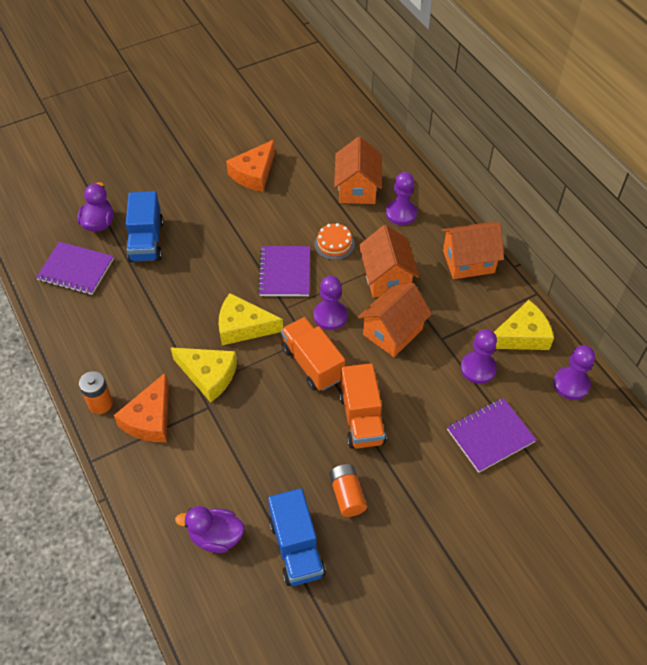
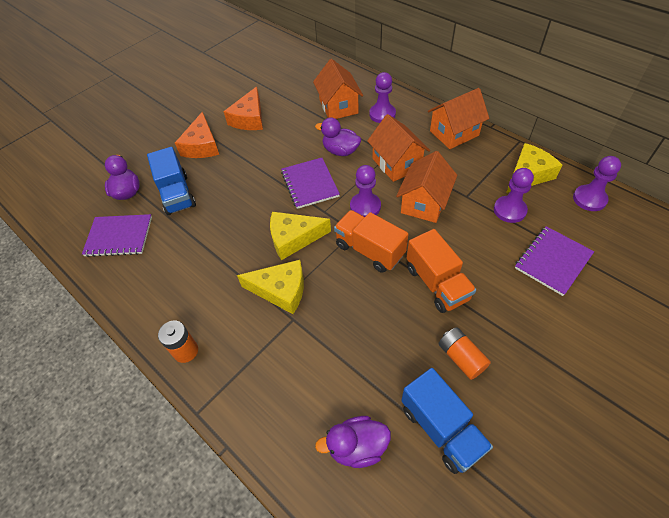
camera: 15 degrees left, 0 degrees up
orange cheese [114,372,169,442] -> orange cheese moved to [175,112,219,158]
orange cake [314,223,355,260] -> purple duck [315,117,361,156]

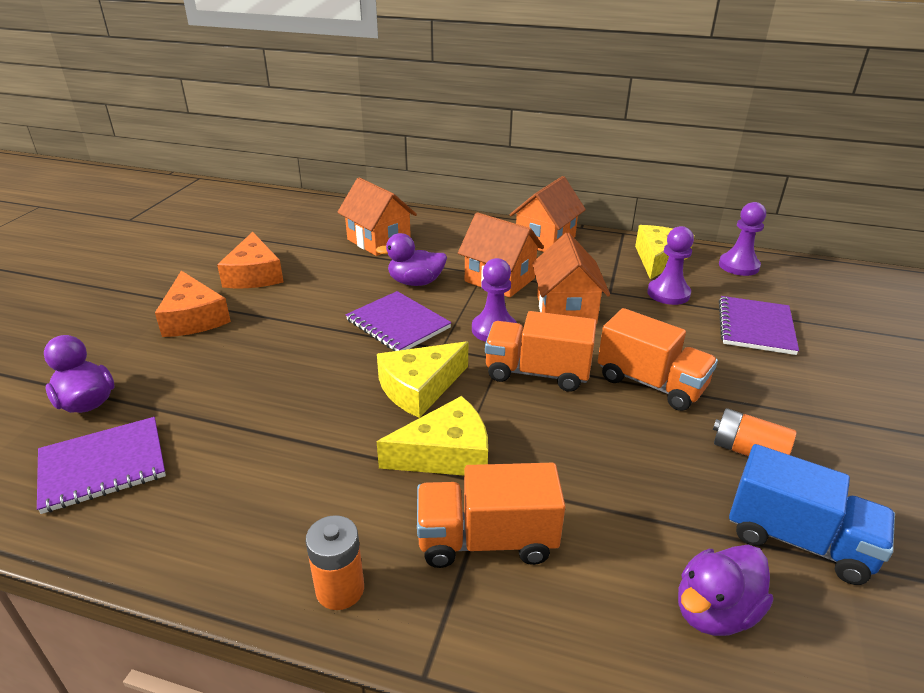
camera: 30 degrees left, 20 degrees down
blue truck [147,147,196,215] -> none
purple pawn [369,72,396,123] -> none
none -> orange truck [417,463,566,568]

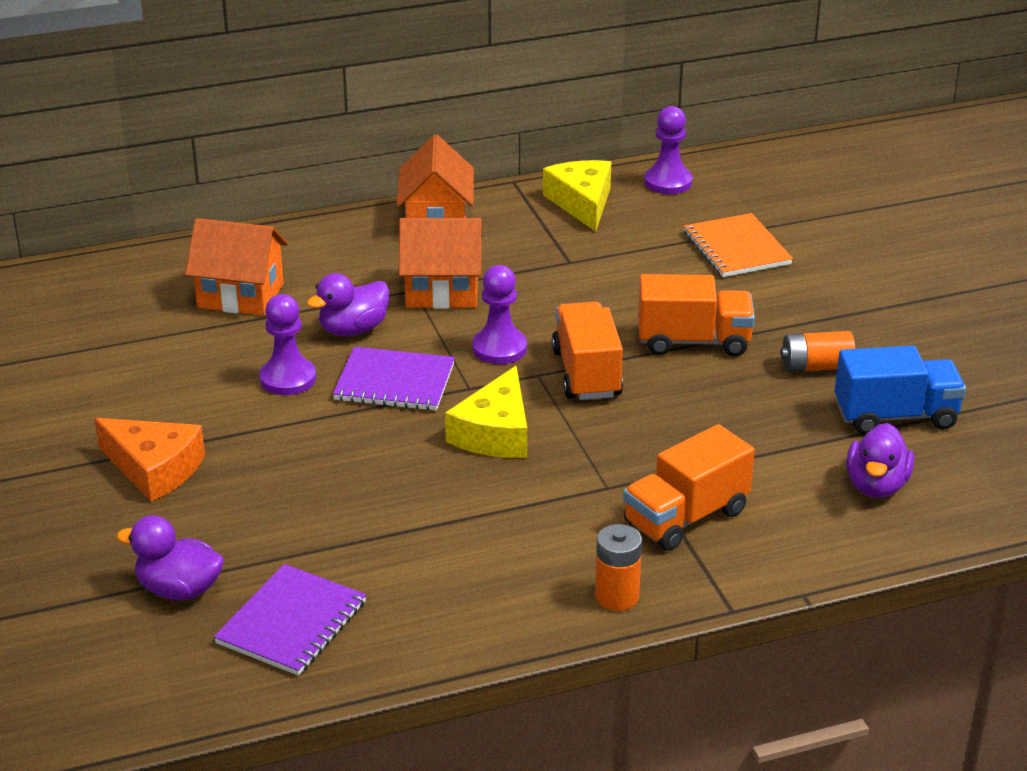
camera: 35 degrees left, 0 degrees up
orange cheese [217,232,283,288] -> none
yellow cheese [377,396,488,476] -> none
orange truck [485,311,597,392] -> orange truck turned 105 degrees clockwise [552,302,623,400]
orange house [532,233,610,325] -> none
purple pawn [647,226,694,305] -> purple pawn moved to [259,294,316,395]
purple notebook [719,296,799,355] -> orange notebook [684,213,793,277]

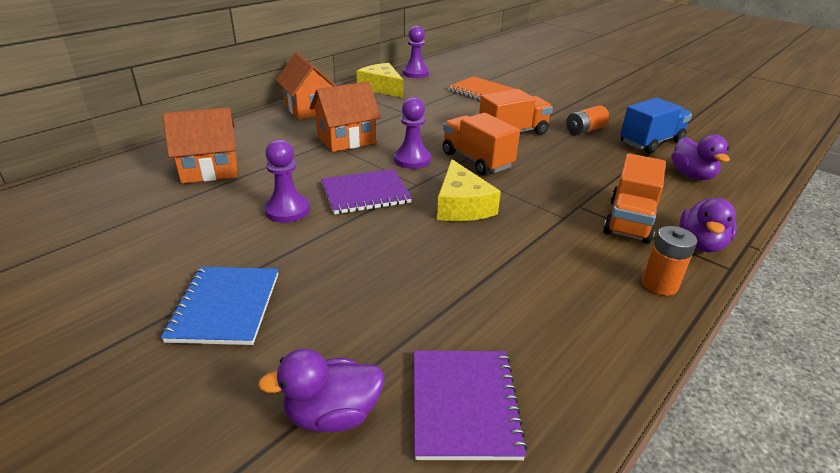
camera: 30 degrees left, 0 degrees up
orange cheese [94,418,205,502] -> blue notebook [161,267,278,345]
purple duck [307,273,390,336] -> purple duck moved to [679,198,737,253]

